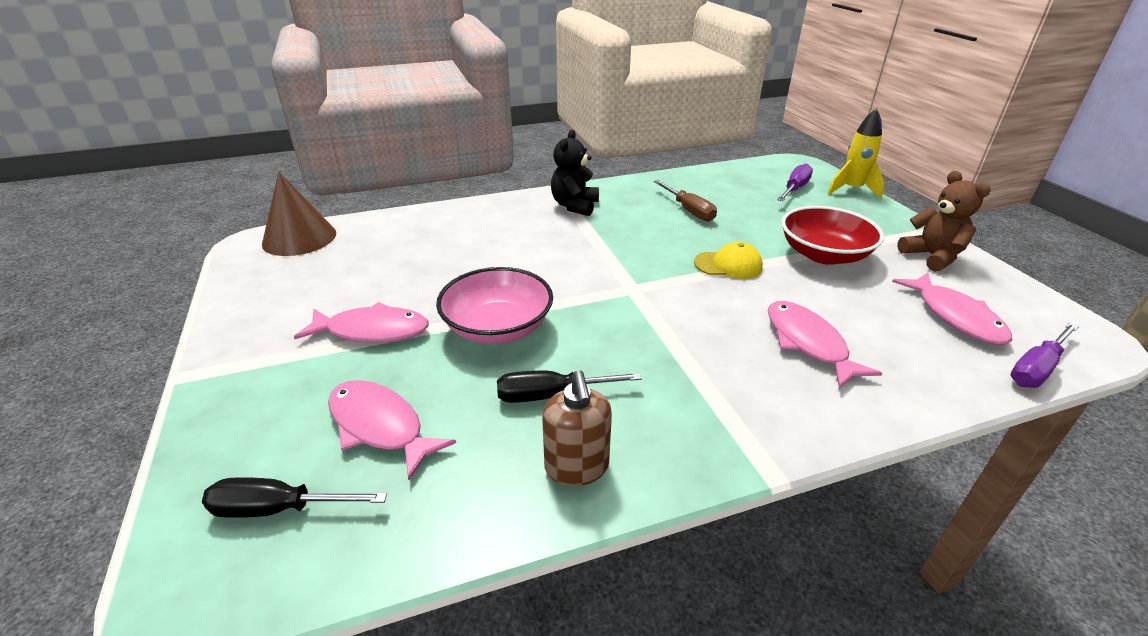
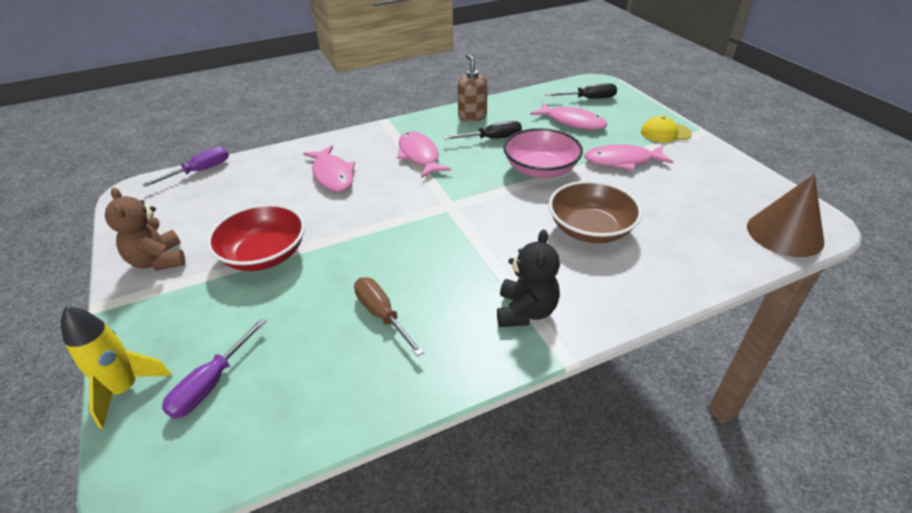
camera: 175 degrees right, 5 degrees up
yellow cap [694,242,763,279] -> yellow cap moved to [641,116,692,142]
pink fish [892,273,1012,345] -> pink fish moved to [397,132,451,178]
none -> brown bowl [549,181,642,243]

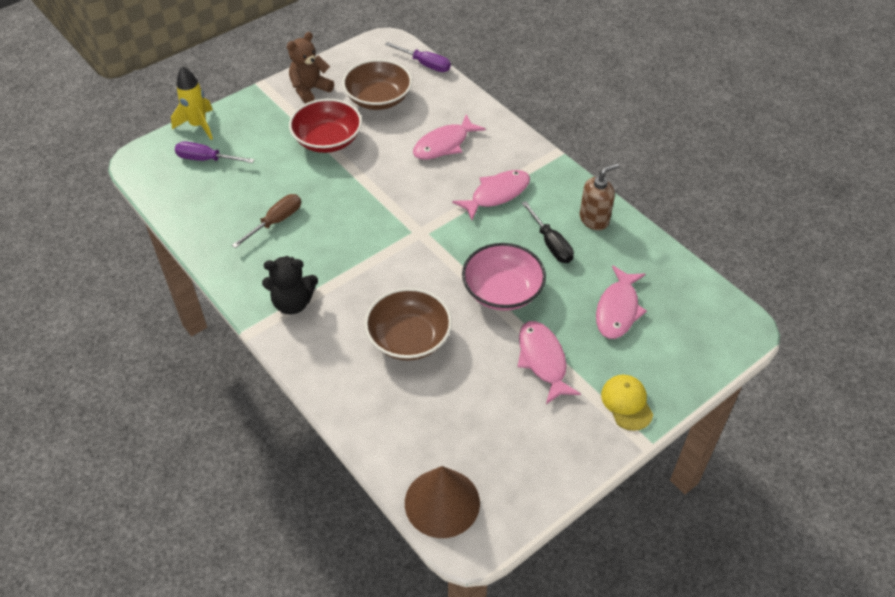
camera: 75 degrees right, 10 degrees up
black screwdriver [546,83,617,99] -> none
none -> brown bowl [342,59,412,110]

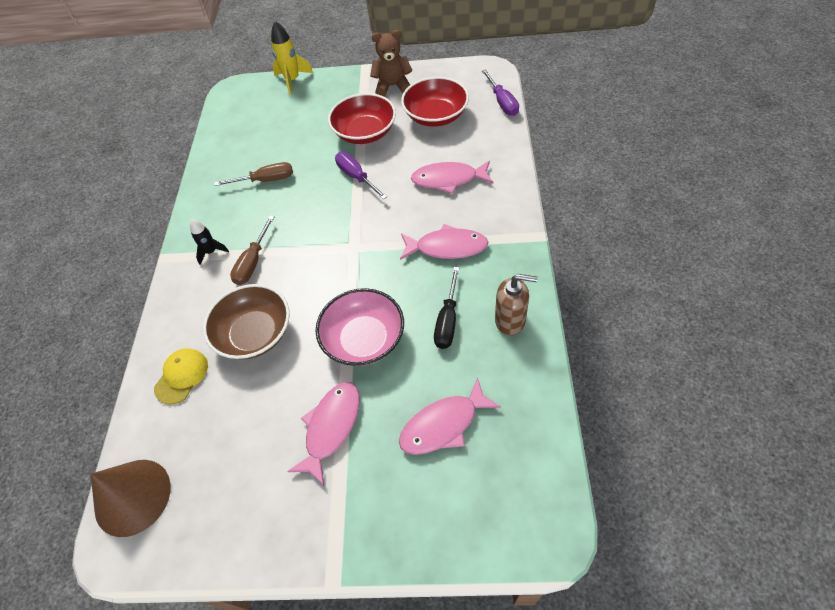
camera: 45 degrees right, 5 degrees up
purple screwdriver [175,141,254,163] -> purple screwdriver moved to [335,152,387,199]
black teddy bear [262,256,318,314] -> black rocket [190,219,229,265]
brown bowl [342,59,412,110] -> red bowl [401,77,469,127]
yellow cap [601,375,653,431] -> yellow cap moved to [154,348,208,405]
none -> brown screwdriver [230,216,275,285]

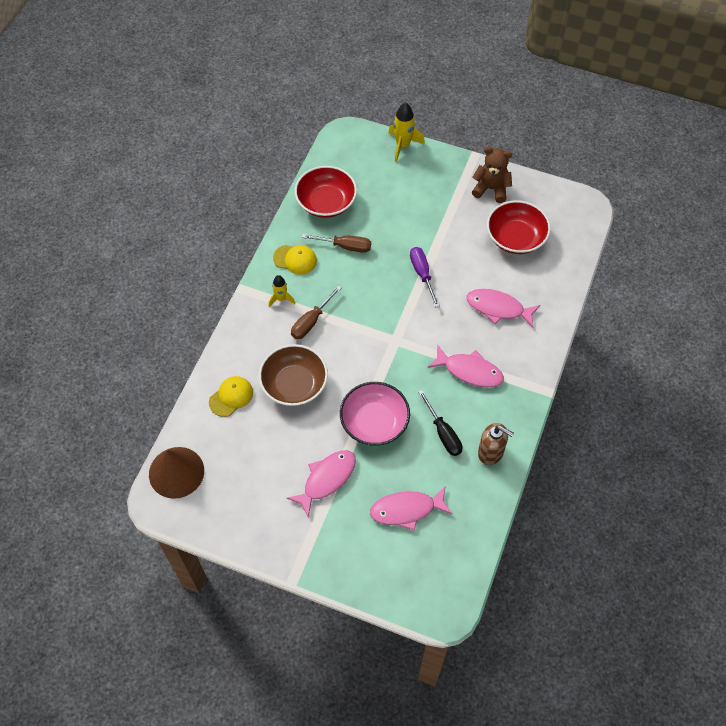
camera: 15 degrees right, 5 degrees up
black rocket [190,219,229,265] -> yellow rocket [269,275,295,307]
red bowl [328,93,396,144] -> red bowl moved to [295,166,357,218]
black screwdriver [434,267,460,349] -> black screwdriver turned 60 degrees counterclockwise [418,390,462,456]
purple screwdriver [482,69,519,116] -> none
none -> yellow cap [273,245,317,275]

